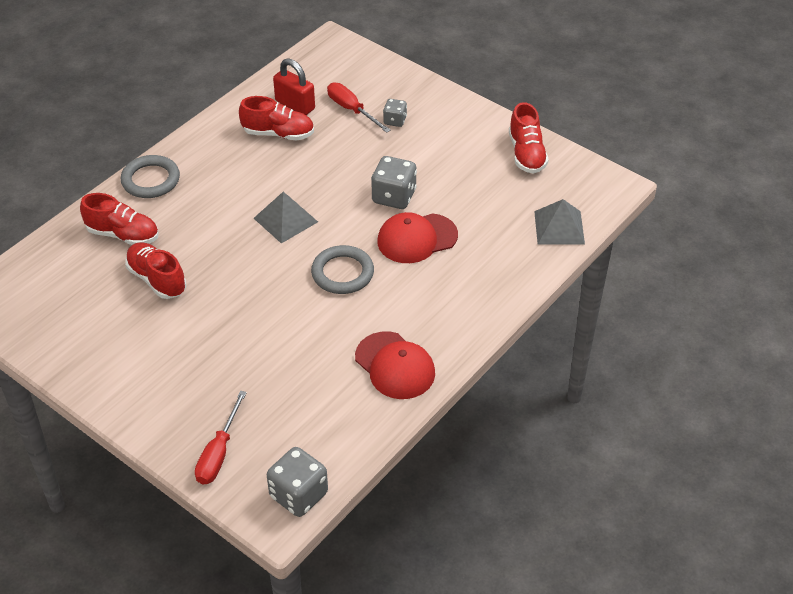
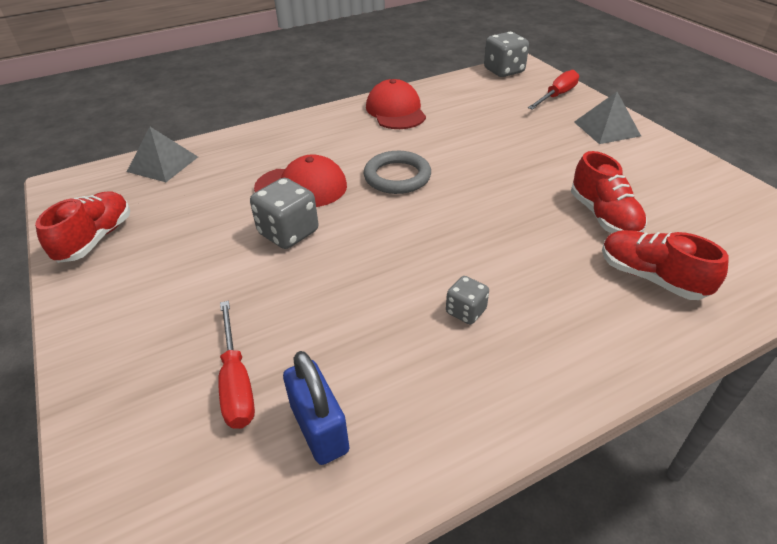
camera: 155 degrees left, 5 degrees down
grey ring [121,155,180,198] -> none
red shoe [239,96,314,141] -> none
grey pyramid [254,192,318,244] -> grey pyramid moved to [574,92,641,144]
red padlock [273,58,315,115] -> blue padlock [283,351,349,465]
grey dice [383,99,407,127] -> grey dice moved to [446,276,489,324]

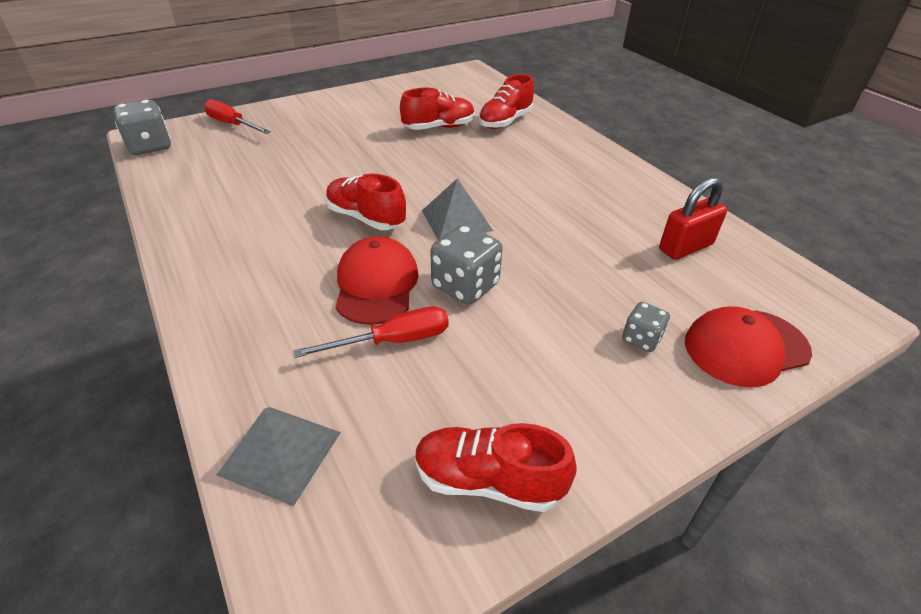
camera: 95 degrees left, 0 degrees up
red screwdriver [218,301,255,429] -> red screwdriver moved to [293,306,449,358]
blue padlock [283,351,349,465] -> red padlock [659,177,727,260]
grey ring [364,151,431,194] -> red shoe [326,174,406,230]
red cap [366,79,426,129] -> red cap moved to [685,306,812,387]
grey dice [446,276,489,324] -> grey dice moved to [622,302,670,352]
grey pyramid [574,92,641,144] -> grey pyramid moved to [422,178,493,240]

